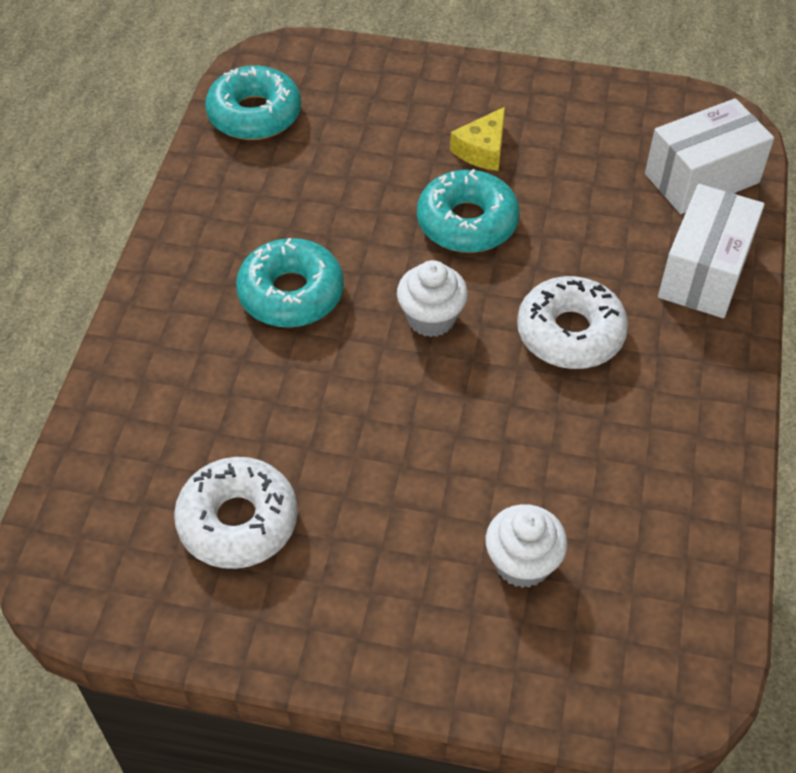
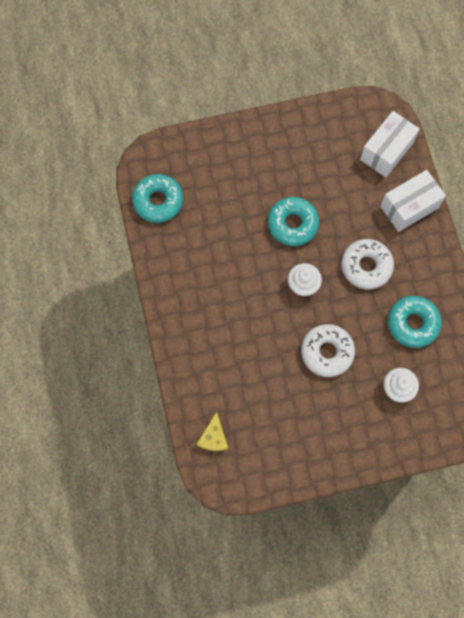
camera: 25 degrees left, 20 degrees up
white donut [174,457,298,569] -> white donut moved to [301,324,355,377]
turquoise donut [236,238,344,328] -> turquoise donut moved to [388,296,442,348]
yellow cheese [450,107,505,171] -> yellow cheese moved to [197,412,228,451]
white box [658,184,765,318] -> white box turned 60 degrees clockwise [380,170,446,232]

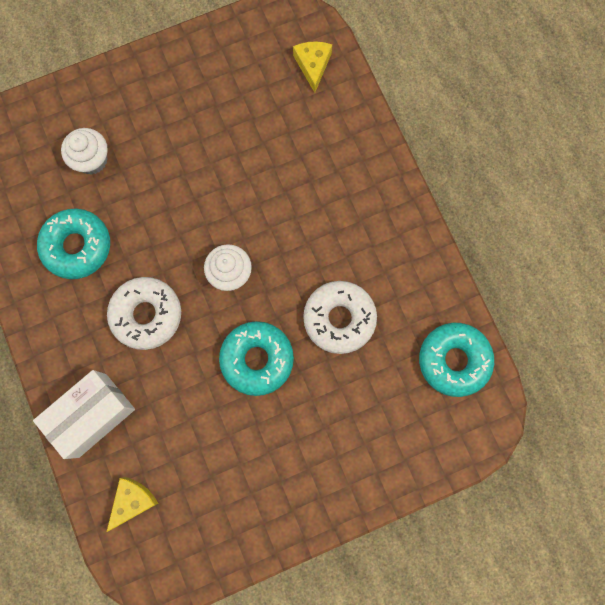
camera: 170 degrees right, 5 degrees up
white donut [301,324,355,377] -> white donut moved to [303,281,377,354]
white box [360,111,420,177] -> yellow cheese [107,477,158,532]

